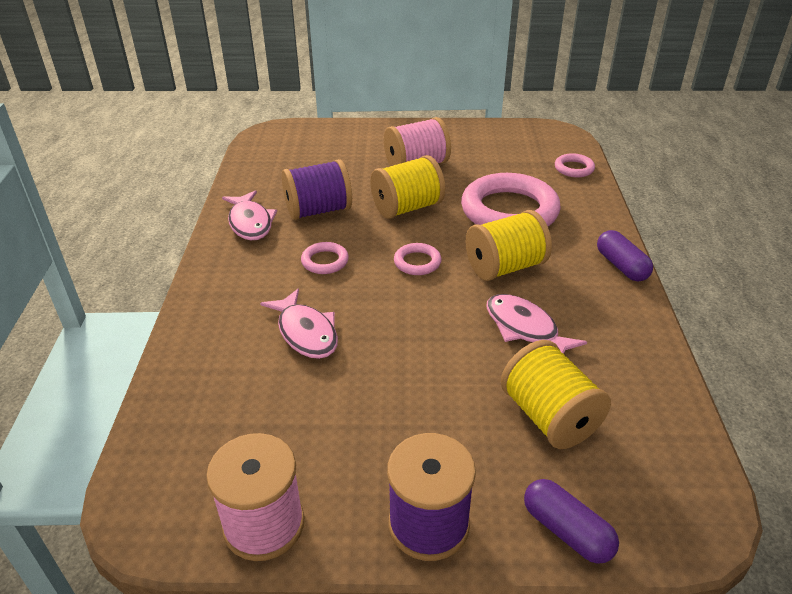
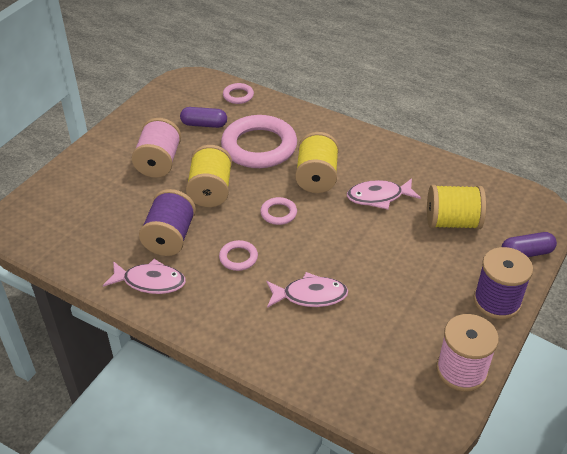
camera: 60 degrees left, 5 degrees up
purple capsule [597,230,653,281] -> purple capsule moved to [180,107,227,128]

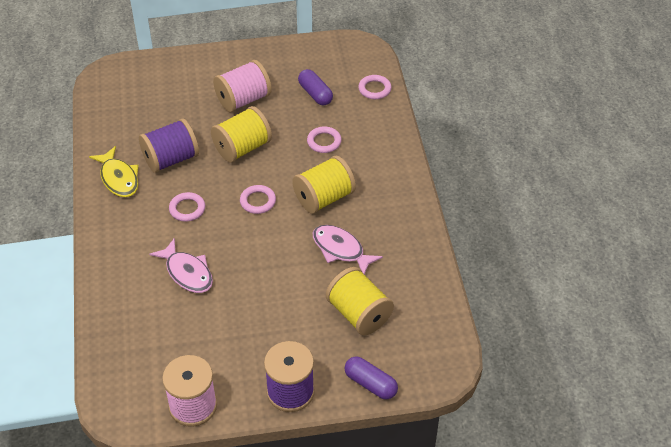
camera: 50 degrees right, 5 degrees up
pink fish [103,259,186,294] -> yellow fish [89,146,139,197]
pink ring [221,115,297,168] -> pink ring [307,127,342,153], size x0.44

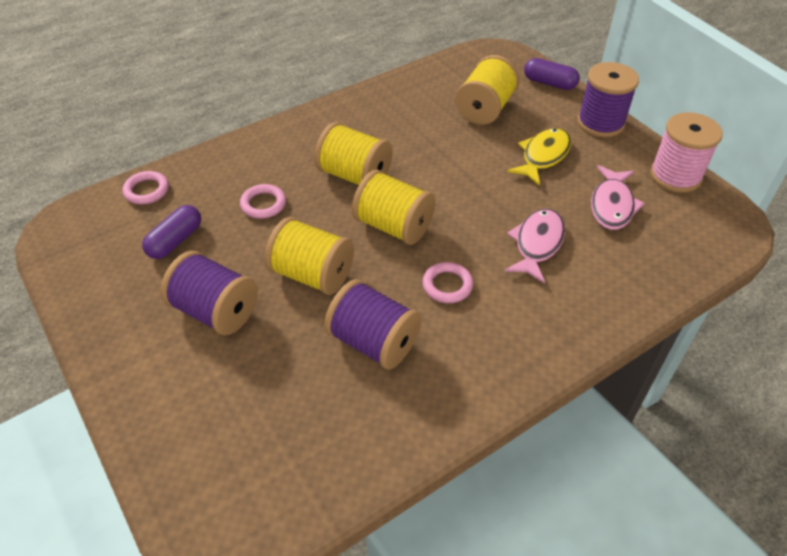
camera: 115 degrees left, 0 degrees up
yellow fish [89,146,139,197] -> yellow fish moved to [507,128,571,186]
pink spool [213,60,272,112] -> purple spool [161,251,258,335]
pink ring [240,185,276,214] -> yellow spool [352,170,436,245]
pink fish [313,225,383,275] -> pink fish moved to [591,165,645,230]
purple capsule [345,356,398,399] -> purple capsule turned 75 degrees counterclockwise [524,58,580,90]

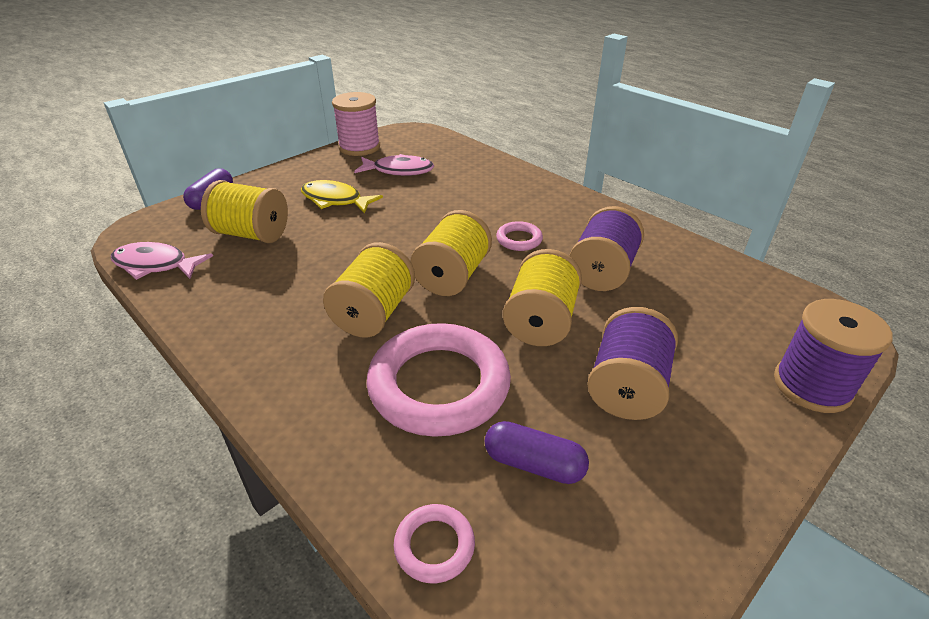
camera: 100 degrees left, 10 degrees down
pink ring [240,184,286,219] -> pink ring [366,323,511,437], size x2.26
pink fish [505,209,565,284] -> pink fish moved to [111,242,213,280]
purple spool [577,62,639,137] -> purple spool moved to [774,299,893,413]

